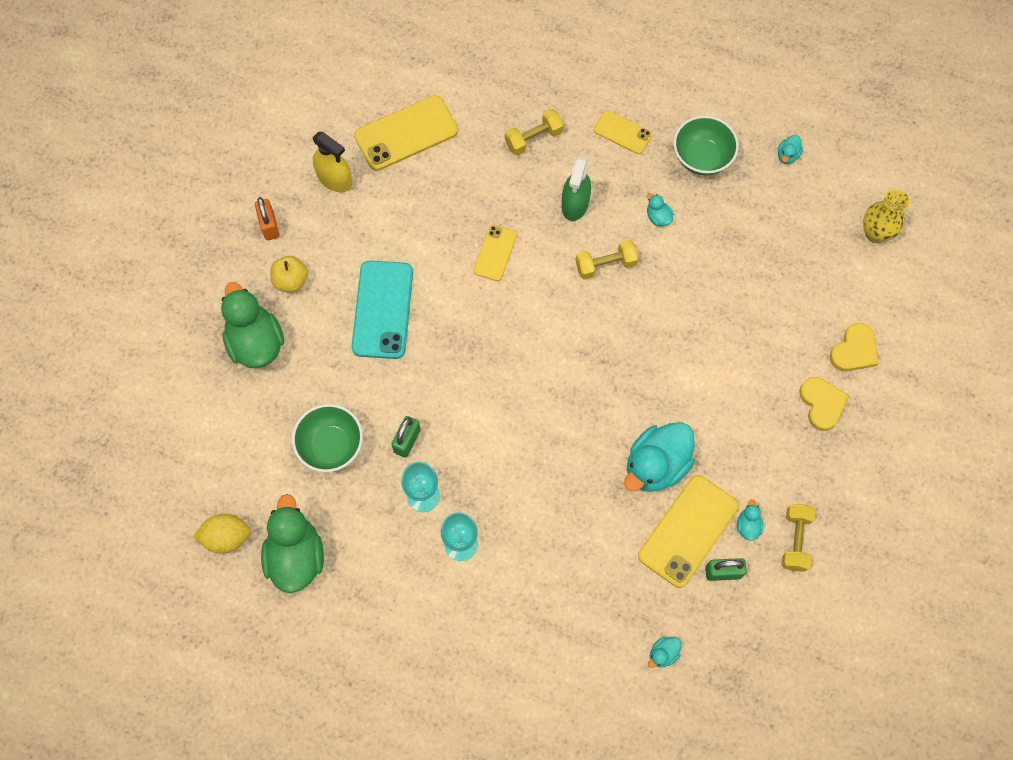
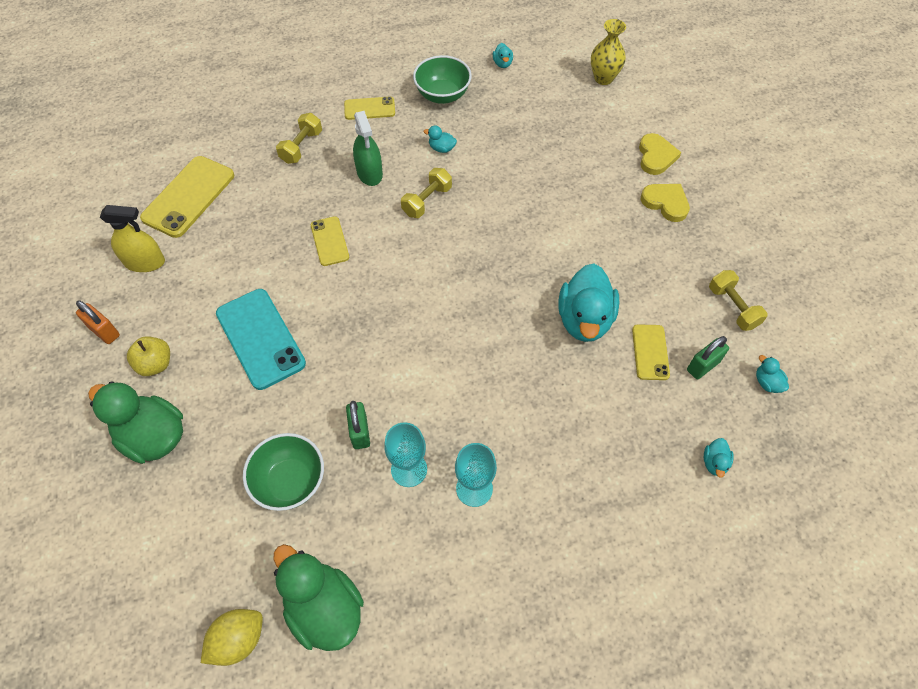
camera: 35 degrees left, 10 degrees down
yellow phone [638,475,739,588] -> yellow phone [632,324,670,380], size x0.57
turquoise duck [737,499,763,541] -> turquoise duck moved to [756,355,789,393]

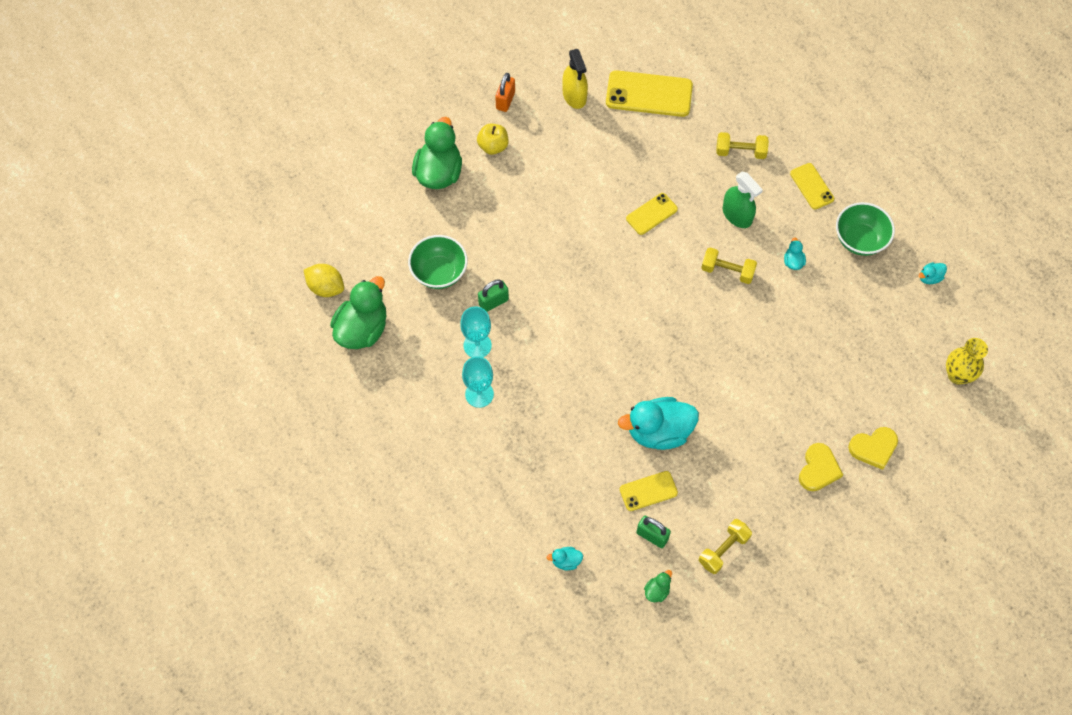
camera: 70 degrees right, 5 degrees up
turquoise phone [216,289,306,390] -> none
green spray bottle [353,111,383,186] -> green spray bottle turned 90 degrees counterclockwise [723,172,763,228]
turquoise duck [756,355,789,393] -> green duck [644,570,672,602]

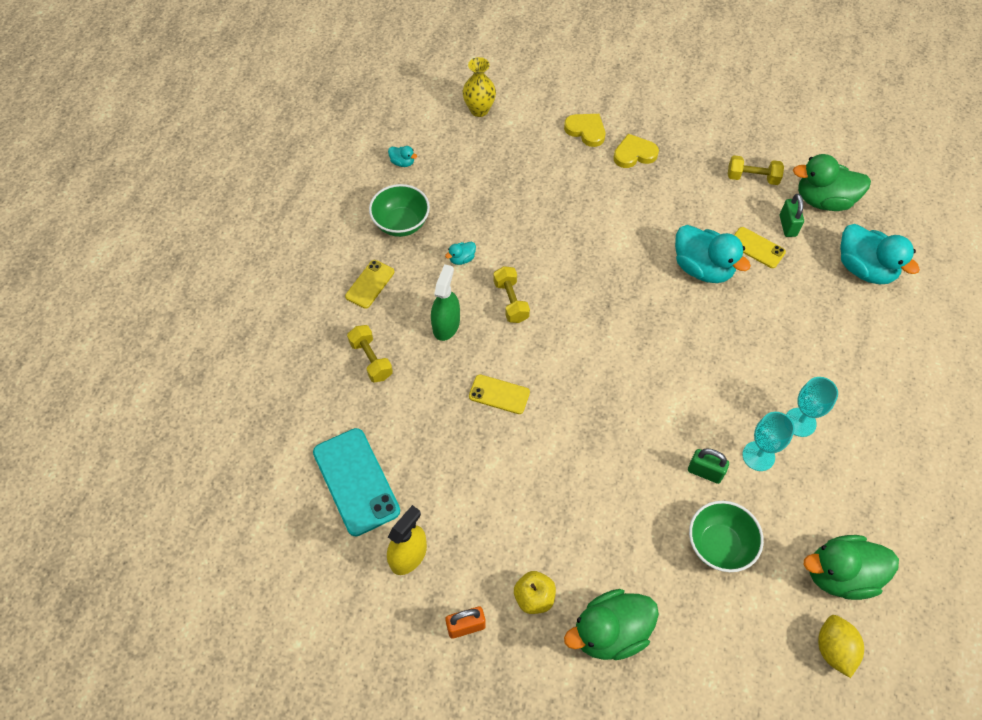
camera: 125 degrees left, 5 degrees down
turquoise duck [546,547,583,570] -> turquoise duck [840,224,920,284], size x2.32
yellow phone [606,70,693,117] -> turquoise phone [313,428,400,537]
green duck [644,570,672,602] -> green duck [793,154,871,211], size x2.32

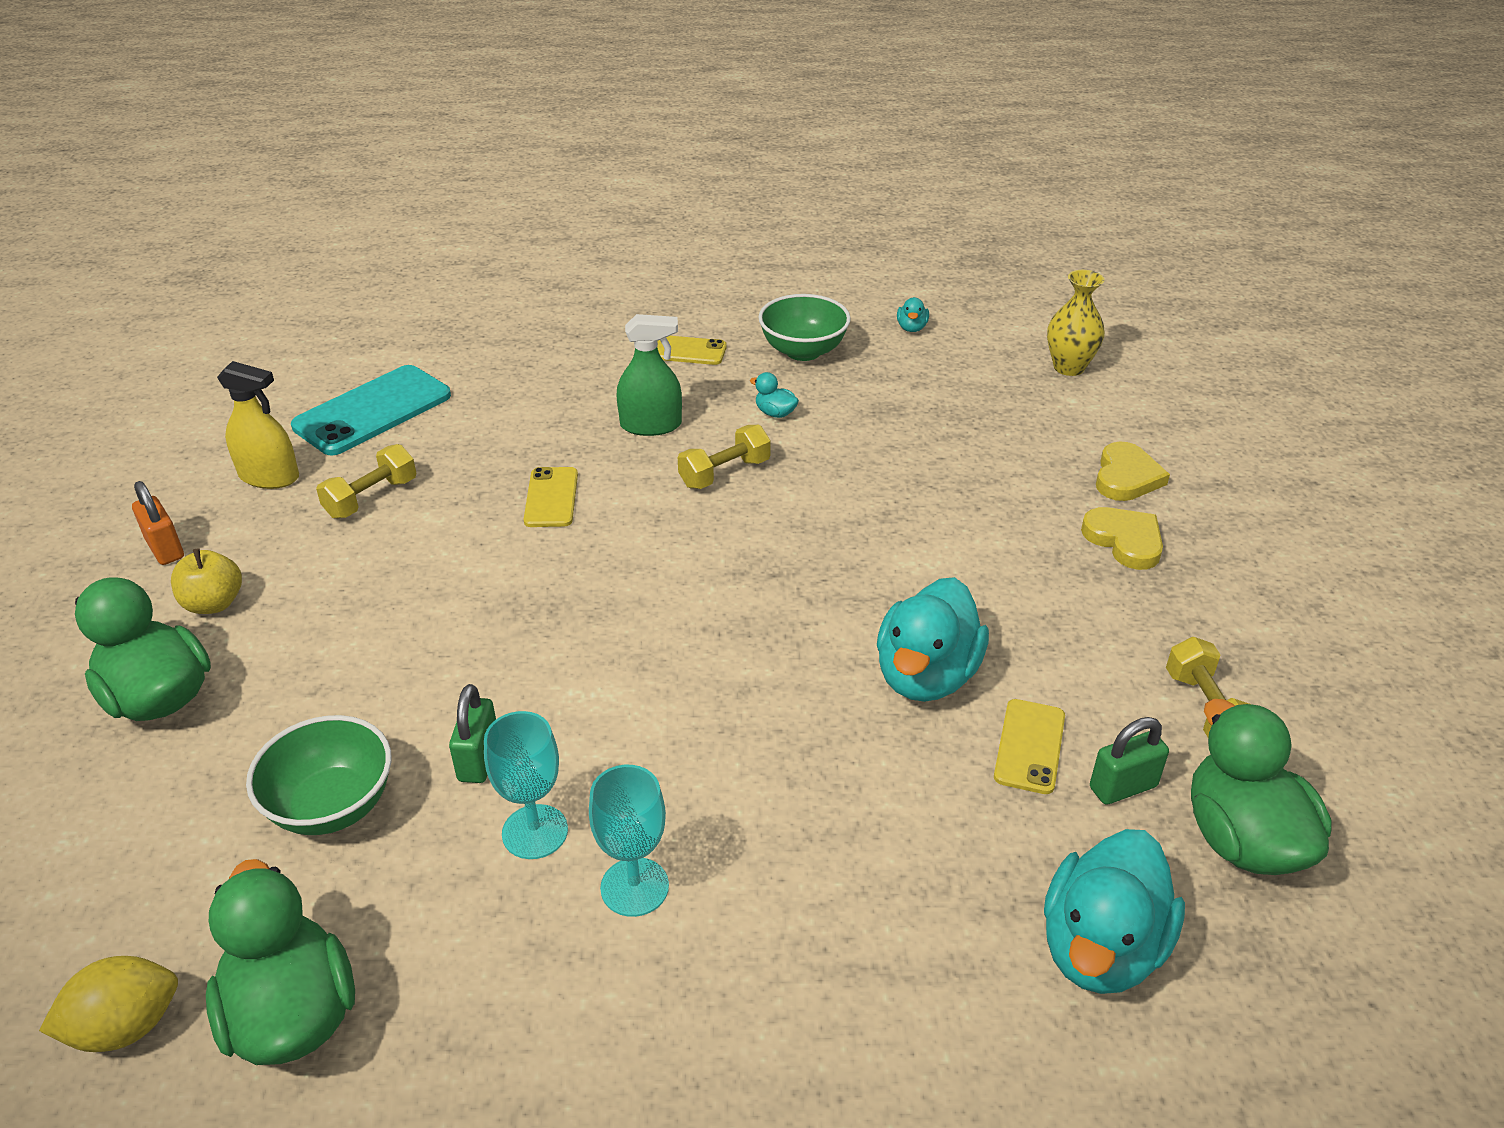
camera: 70 degrees right, 20 degrees down
yellow dumbbell [347,325,393,383] -> yellow dumbbell moved to [316,444,417,519]

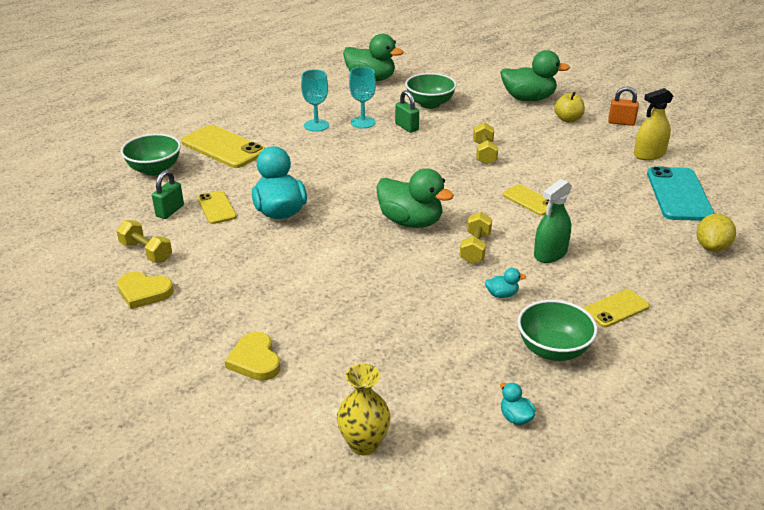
camera: 140 degrees right, 5 degrees down
yellow lemon [39,956,178,1052] -> yellow lemon moved to [697,213,736,252]
yellow dumbbell [316,444,417,519] -> yellow dumbbell moved to [473,123,498,165]
turquoise duck [1044,829,1185,994] -> green bowl [121,134,181,176]
yellow heart [1081,507,1163,570] -> yellow heart moved to [117,272,174,309]
green duck [1191,699,1332,875] -> green duck moved to [376,168,454,228]
none -> yellow phone [181,125,265,168]

